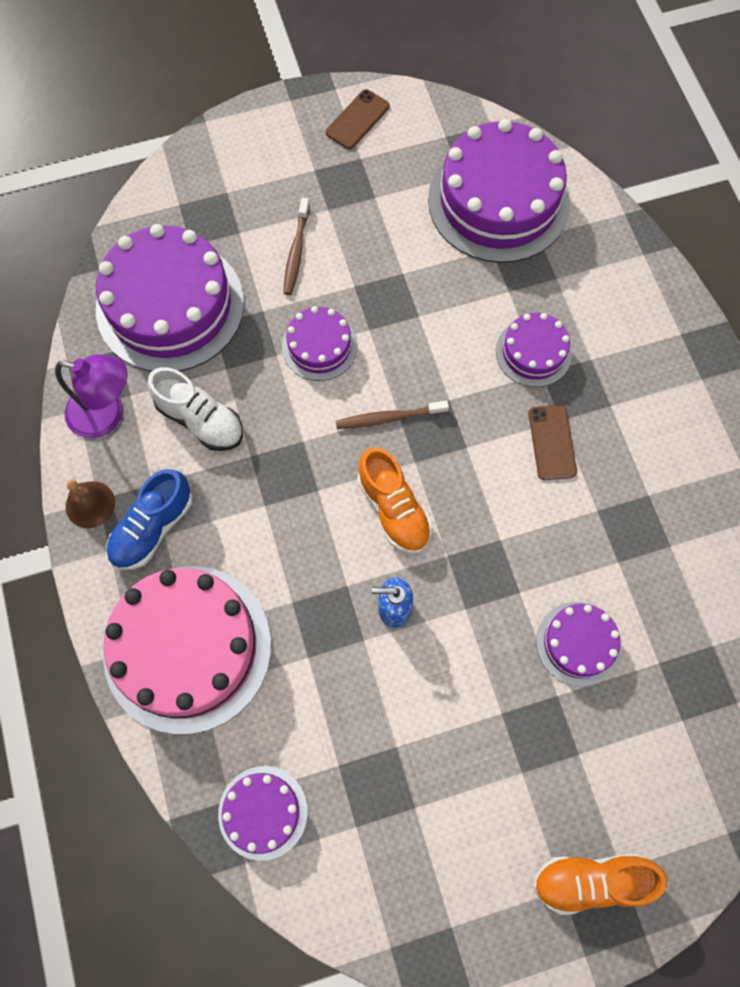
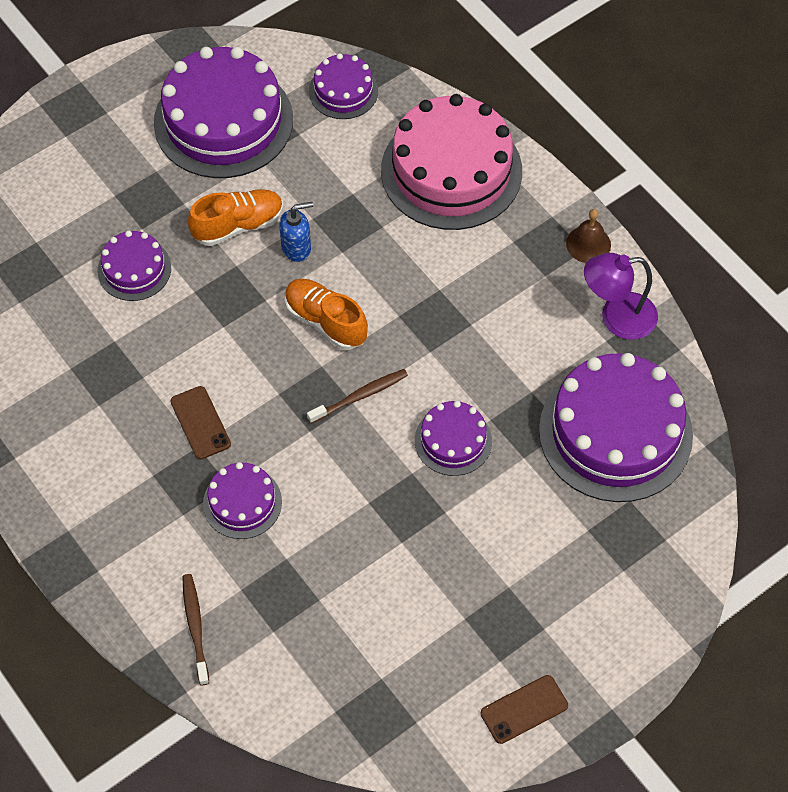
camera: 160 degrees right, 10 degrees down
blue shoe [106,469,192,570] -> none
white shoe [148,367,243,451] -> none
brown toothbrush [283,198,310,295] -> brown toothbrush moved to [182,574,209,685]
brown phone [326,89,390,149] -> brown phone turned 45 degrees clockwise [481,675,568,744]
purple cake [428,119,570,263] -> purple cake moved to [154,47,293,178]
orange shoe [533,854,667,915] -> orange shoe moved to [188,189,283,246]

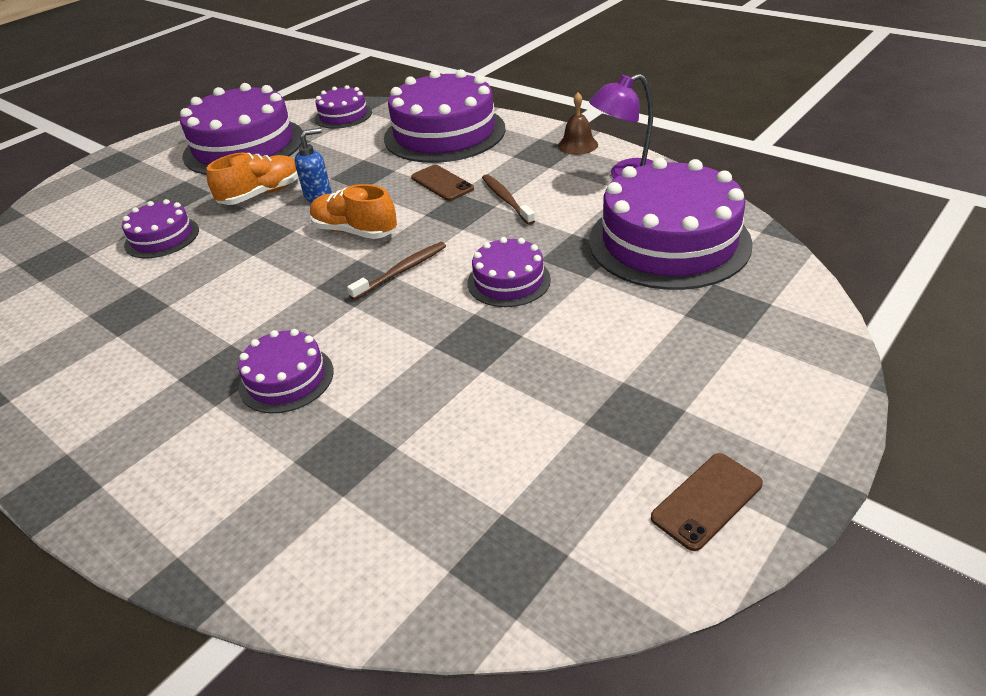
camera: 10 degrees left, 20 degrees down
brown phone [170,386,231,459] -> brown phone moved to [411,165,474,201]
brown toothbrush [182,574,209,685] -> brown toothbrush moved to [482,174,535,225]
pink cake [381,94,522,230] -> purple cake [384,69,505,163]

